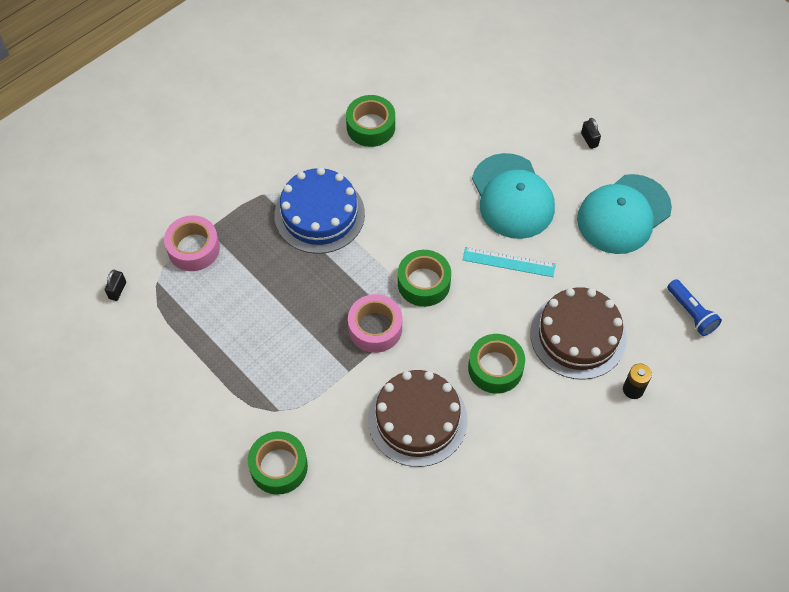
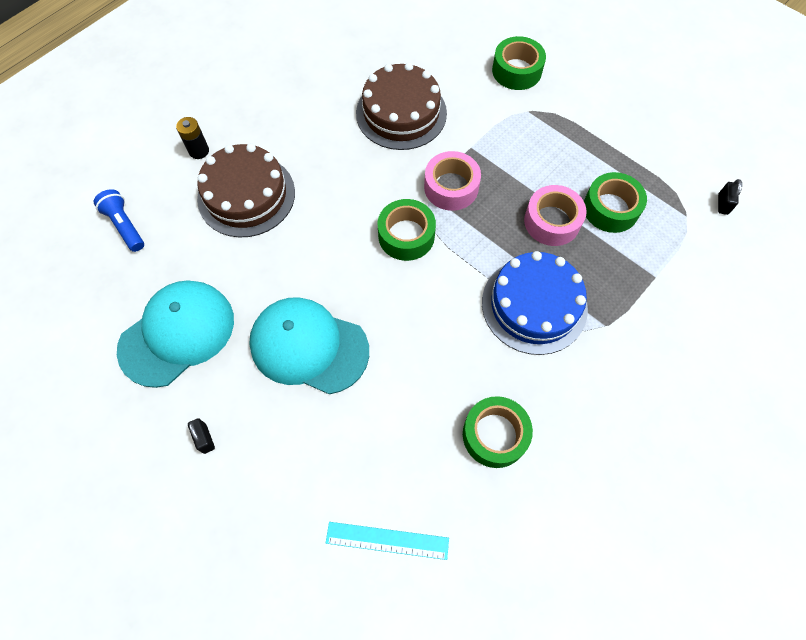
camera: 175 degrees right, 5 degrees up
pink tape [164,215,220,271] -> pink tape moved to [524,185,587,246]
turquoise ruler [463,247,556,277] -> turquoise ruler moved to [326,522,449,560]
green tape [468,334,525,394] -> green tape moved to [584,172,647,233]
turquoise cap [472,153,555,239] -> turquoise cap turned 45 degrees counterclockwise [249,298,369,394]

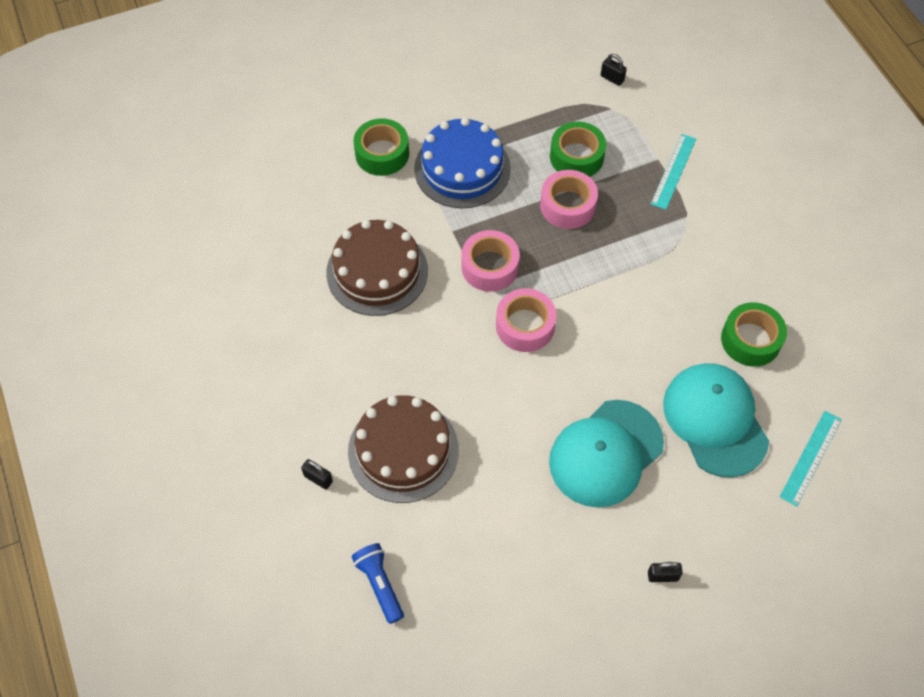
camera: 65 degrees left, 5 degrees down
blue flashlight [93,189,144,252] -> blue flashlight turned 75 degrees clockwise [352,543,404,624]
turquoise cap [117,280,234,388] -> turquoise cap moved to [663,363,769,478]
black battery [176,117,209,159] -> black padlock [301,459,333,489]
green tape [378,199,436,261] -> pink tape [496,288,556,352]
blue cake [482,251,588,355] -> blue cake moved to [414,117,511,208]
none -> turquoise ruler [651,134,696,210]

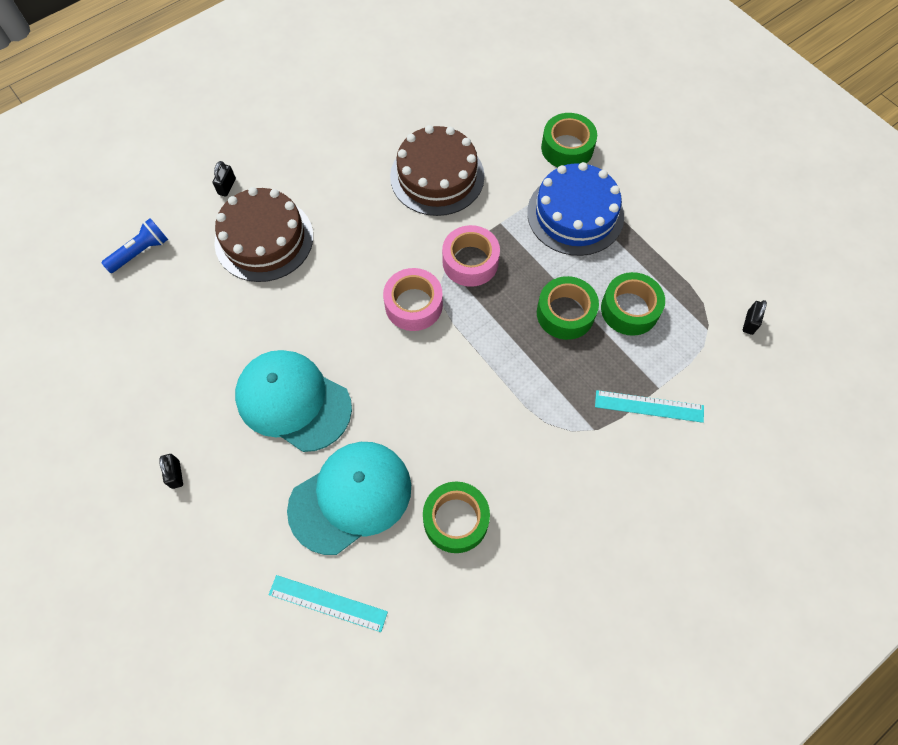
camera: 75 degrees right, 5 degrees up
pink tape [540,170,598,229] -> green tape [537,276,599,340]

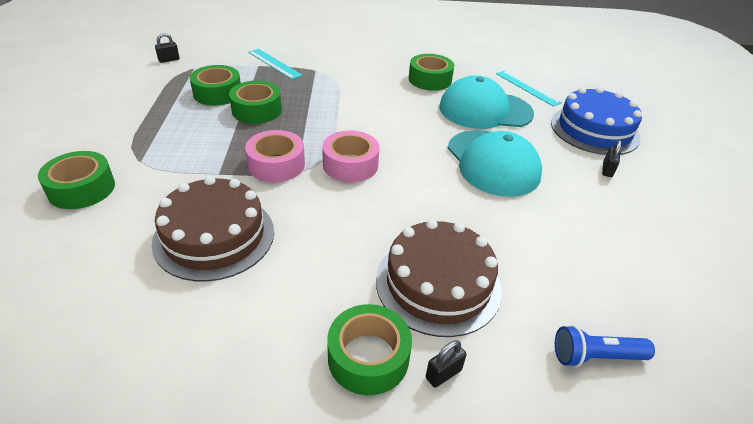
camera: 145 degrees left, 25 degrees down
blue cake [527,162,624,256] -> blue cake moved to [551,87,642,155]
none -> green tape [327,304,412,395]

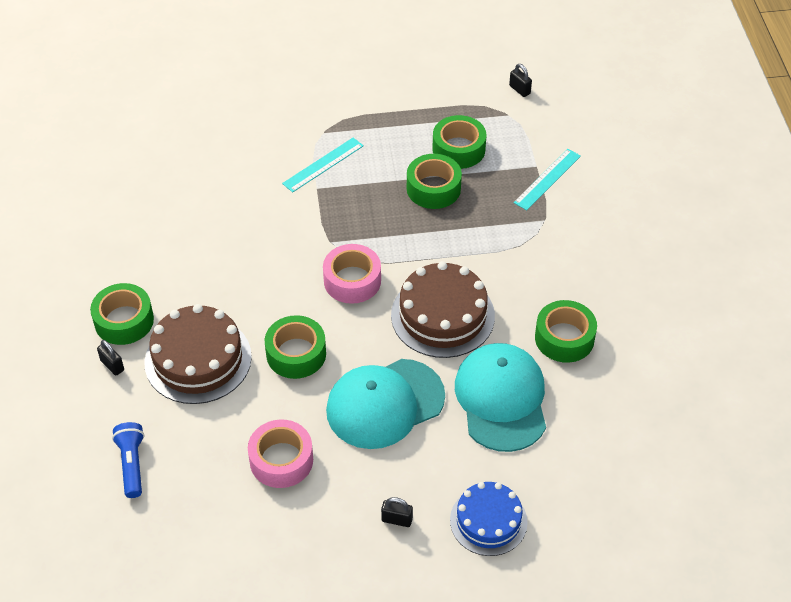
camera: 85 degrees right, 10 degrees up
green tape [38,151,115,209] -> green tape moved to [265,315,326,379]
brown cake [152,176,274,282] -> brown cake moved to [391,261,495,358]
pink tape [245,130,305,182] -> pink tape moved to [248,420,313,488]
turquoise ruler [496,70,562,106] -> turquoise ruler moved to [282,138,364,192]
blue cake [551,87,642,155] -> blue cake [450,482,528,556], size x0.67

